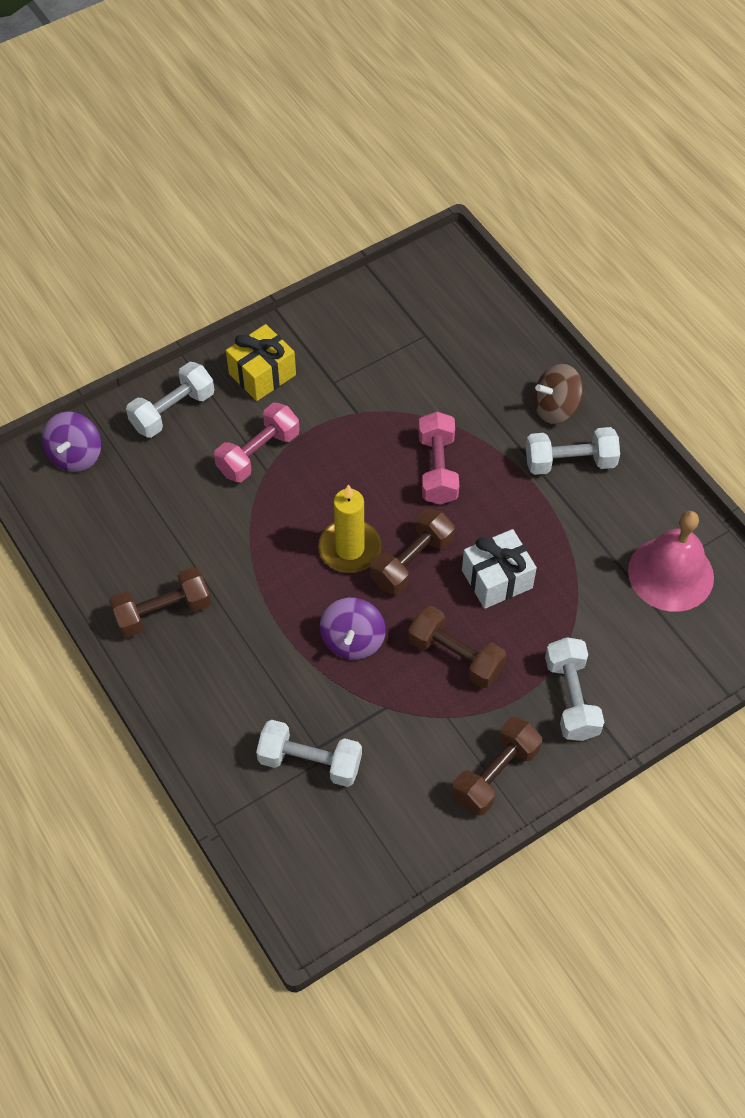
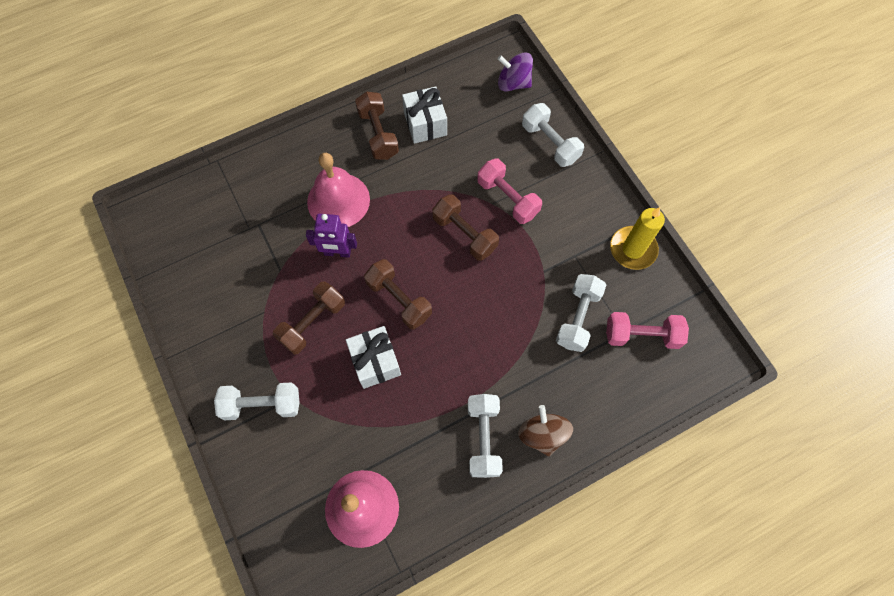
camera: 95 degrees right, 10 degrees up
yellow gift [226,324,296,401] -> none
white dumbbell [256,720,362,787] -> white dumbbell moved to [556,274,606,352]
yellow candle [318,484,382,573] -> yellow candle moved to [610,207,665,270]
purple spinning top [320,598,386,660] -> purple robot [306,214,357,258]
pink dumbbell [419,412,459,505] -> pink dumbbell moved to [606,312,689,349]
brown dumbbell [452,717,542,816] -> brown dumbbell moved to [432,194,499,261]
none -> pink bell [307,153,370,227]
none -> white gift [402,86,447,144]

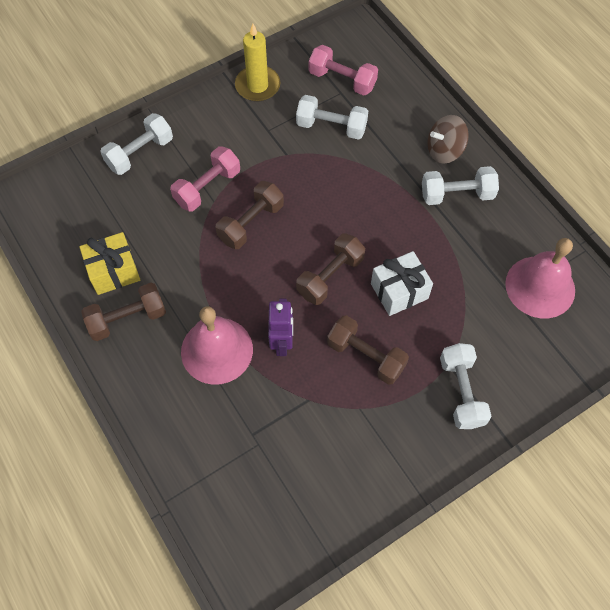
camera: 95 degrees left, 5 degrees down
white gift [402,86,447,144] -> yellow gift [79,232,140,295]
purple spinning top [498,52,533,92] -> none
pink dumbbell [606,312,689,349] -> pink dumbbell turned 60 degrees counterclockwise [309,45,378,96]

